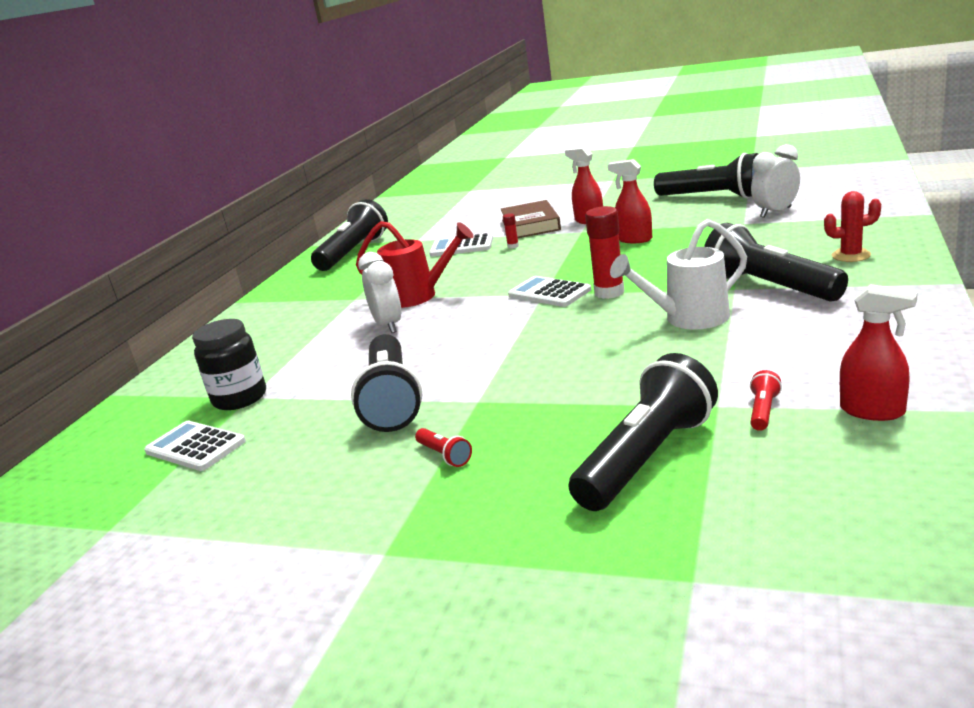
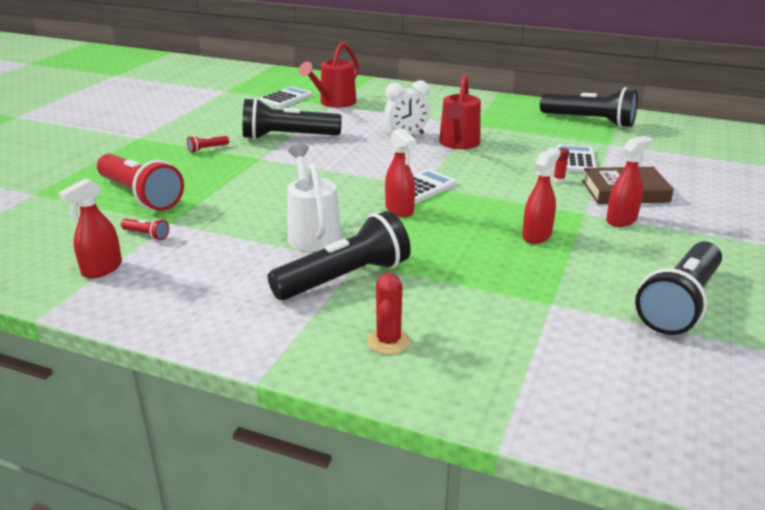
camera: 90 degrees right, 5 degrees up
black jar [192,319,266,410] -> red watering can [299,42,359,108]
black flashlight [568,353,718,511] -> red flashlight [97,154,184,211]
red glue stick [585,206,625,299] -> red spray bottle [385,128,416,217]
white clock [751,144,800,218] -> none

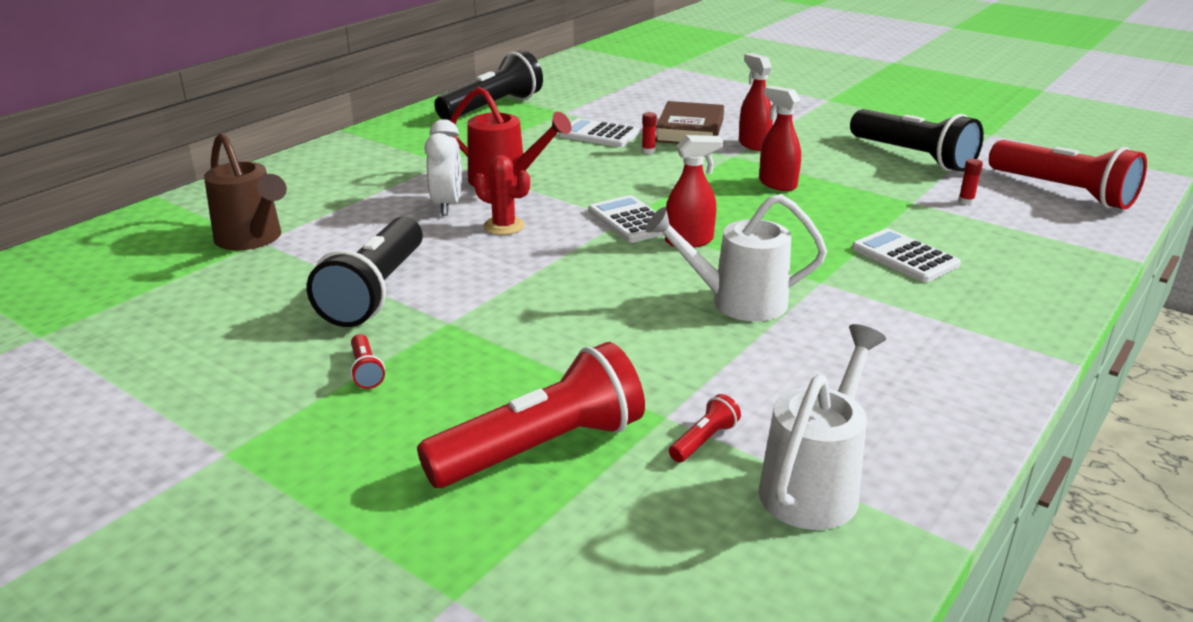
camera: 75 degrees left, 0 degrees up
red spray bottle [58,179,122,278] -> white watering can [758,324,886,530]
white calculator [259,87,313,108] -> white calculator moved to [852,228,961,282]
black flashlight [268,211,411,300] -> none
red watering can [299,42,359,108] -> brown watering can [204,132,287,250]
red cactus [367,273,410,354] -> red cactus moved to [474,155,530,235]
none -> red glue stick [958,159,983,205]
none -> red flashlight [989,140,1147,210]

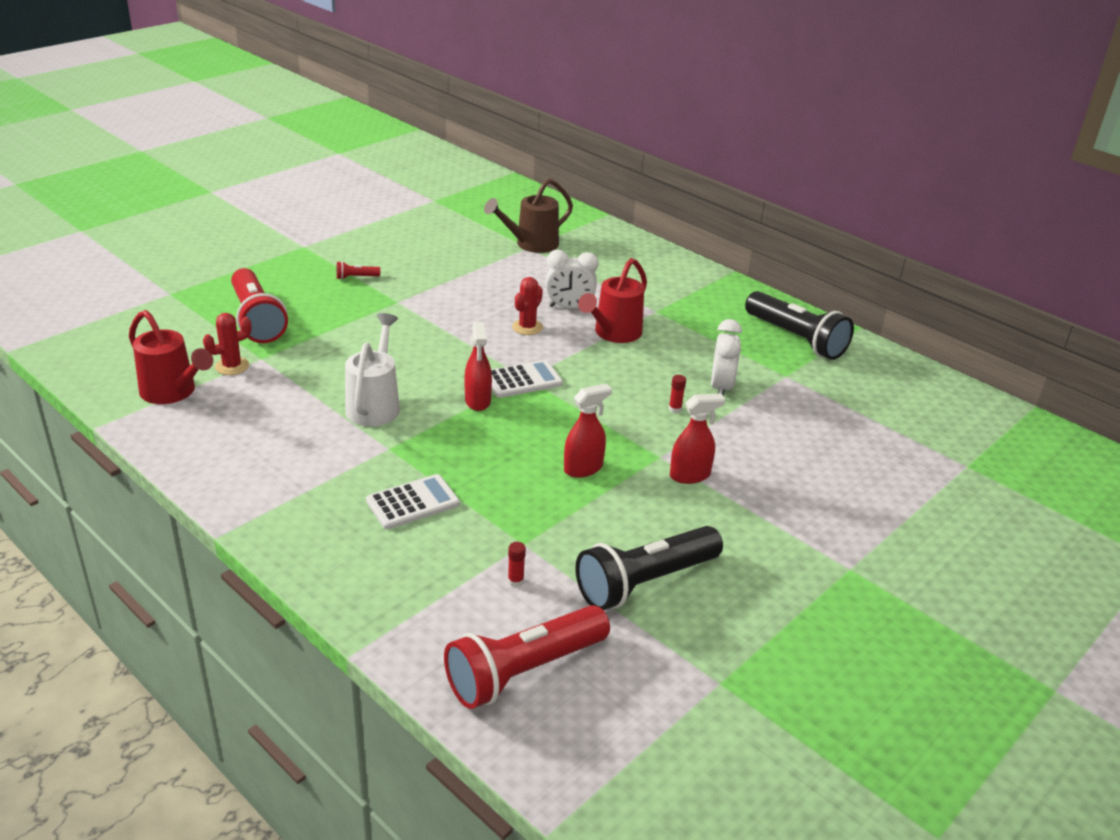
camera: 95 degrees right, 5 degrees up
black flashlight [307,217,423,327] -> none
white calculator [559,118,639,147] -> white clock [711,319,742,396]
brown book [655,101,724,144] -> none
red flashlight [669,394,741,462] -> red cactus [203,313,251,375]
white watering can [758,324,886,530] -> red watering can [129,310,213,404]

